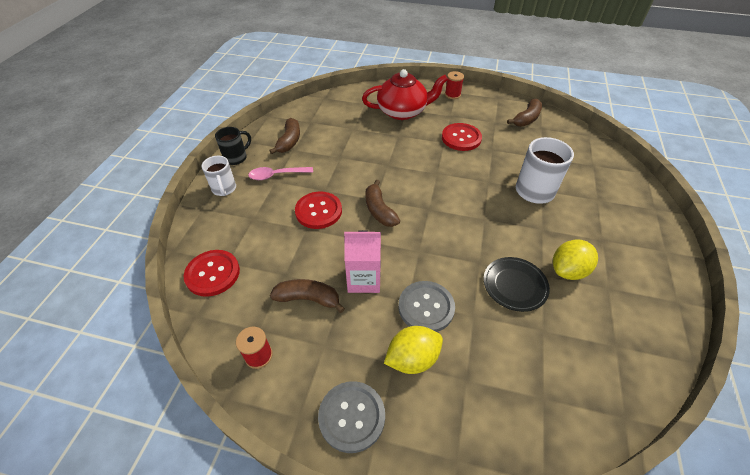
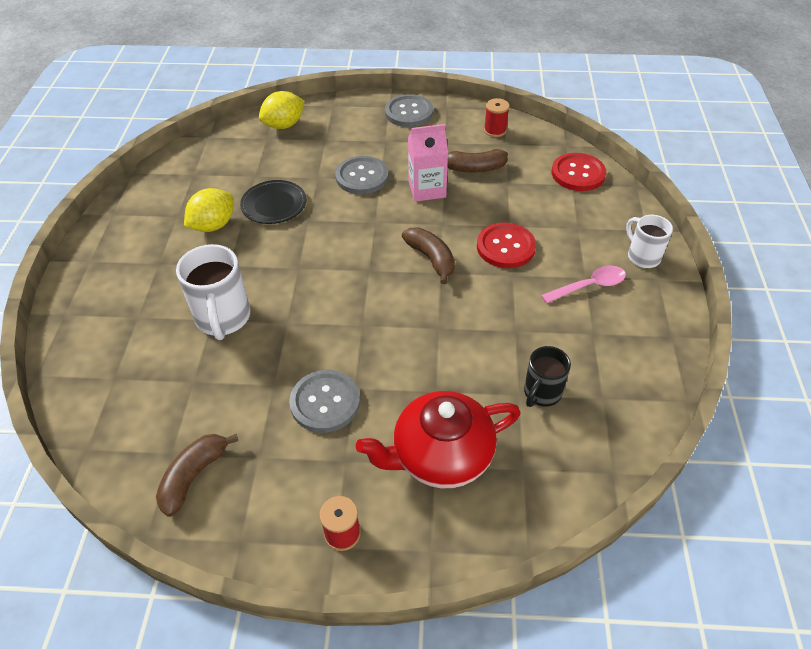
camera: 170 degrees right, 0 degrees up
black mug [215,127,251,165] -> black mug moved to [524,346,571,407]
brown banana [269,118,300,154] -> none
yellow lemon [384,326,443,374] -> yellow lemon moved to [259,91,305,129]
red button [442,123,482,151] -> grey button [289,370,360,433]

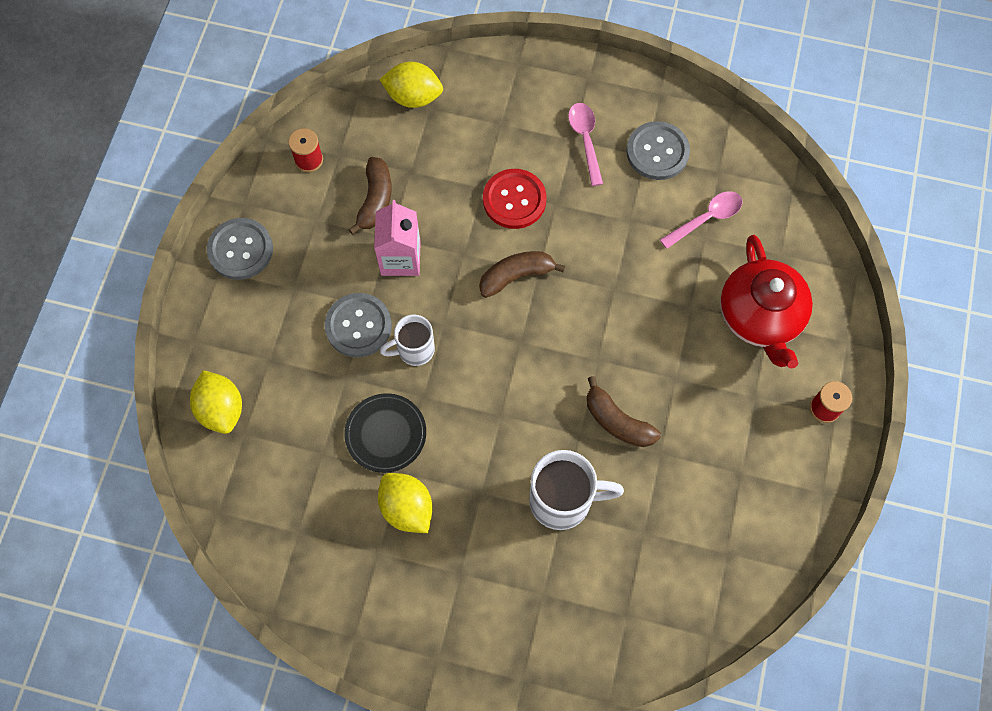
camera: 80 degrees left, 20 degrees up
brown banana [156,434,238,517] -> brown banana moved to [587,376,661,447]
grey button [289,370,360,433] -> grey button moved to [626,121,690,180]
black mug [524,346,571,407] -> pink spoon [660,191,742,249]
red button [552,153,606,191] -> yellow lemon [379,62,443,108]
white mug [626,215,673,268] -> white mug moved to [380,315,435,366]

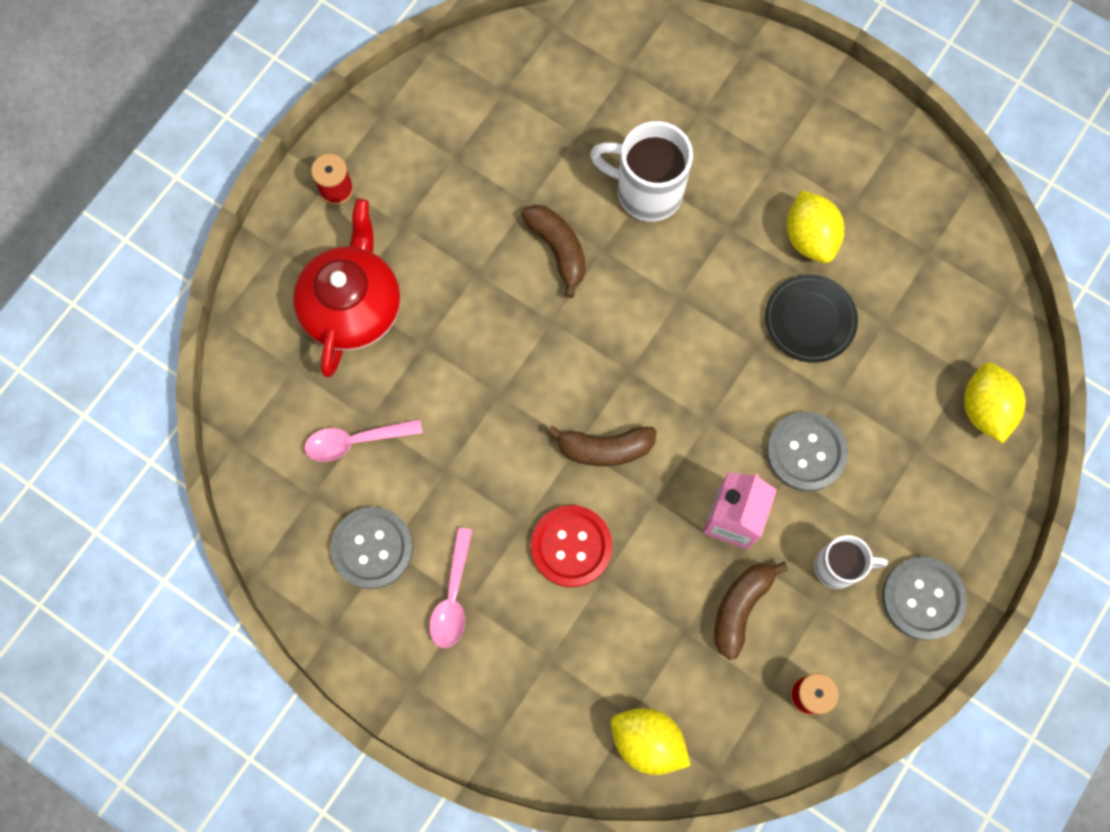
camera: 160 degrees left, 5 degrees up
white mug [380,315,435,366] -> white mug moved to [814,535,888,589]

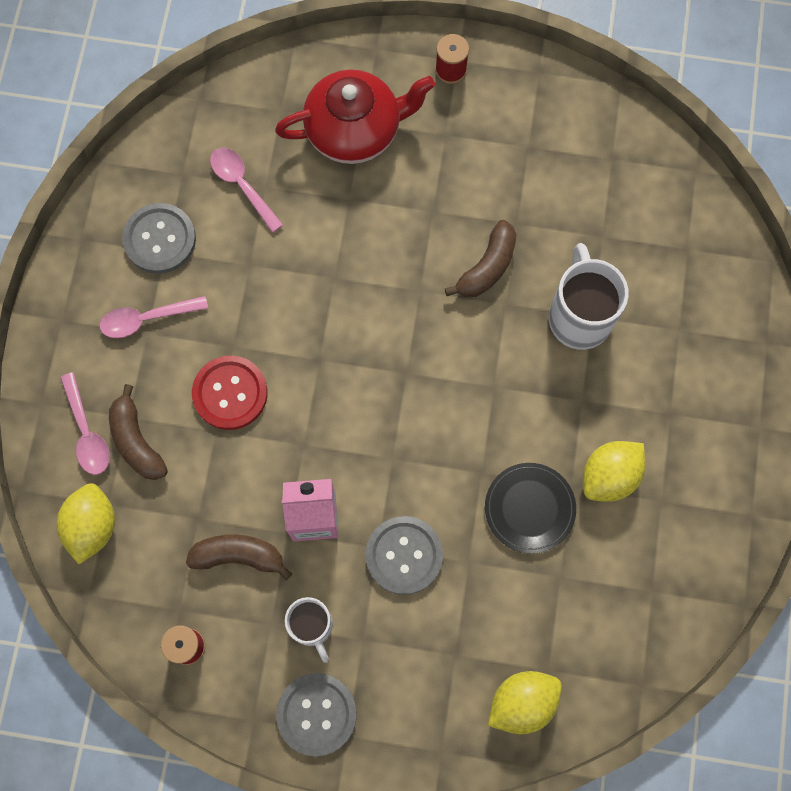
camera: 65 degrees right, 0 degrees up
brown banana [547,425,657,466] -> brown banana moved to [109,384,168,480]
none -> pink spoon [60,372,110,475]

